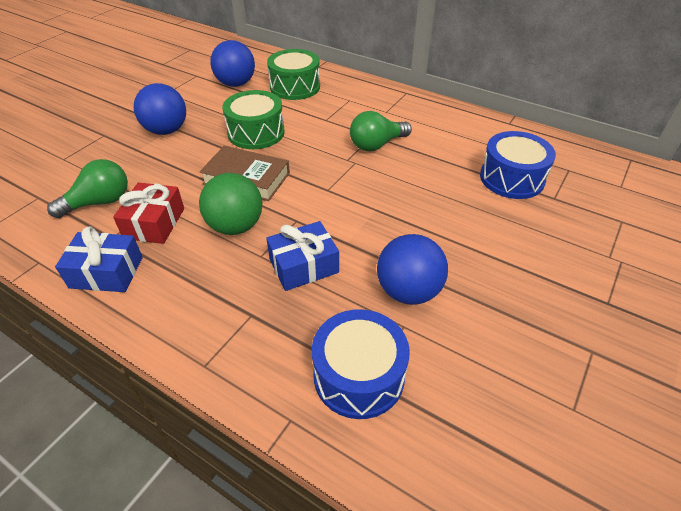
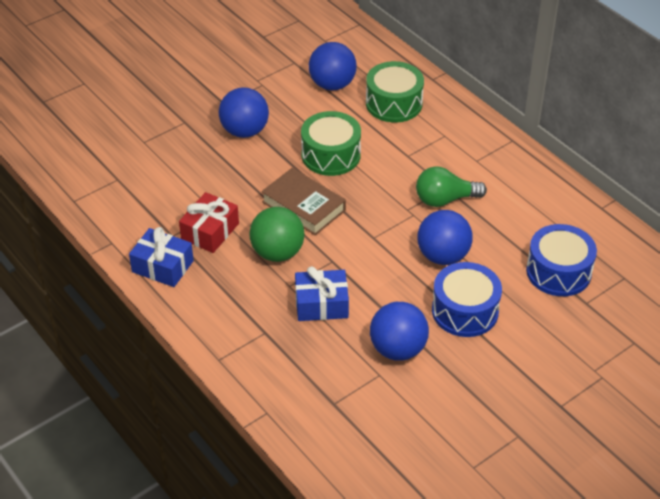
camera: 20 degrees right, 0 degrees up
green light bulb [47,159,128,218] -> none
blue drum [312,309,410,419] -> blue drum moved to [432,262,502,337]
none -> blue ball [417,210,473,265]

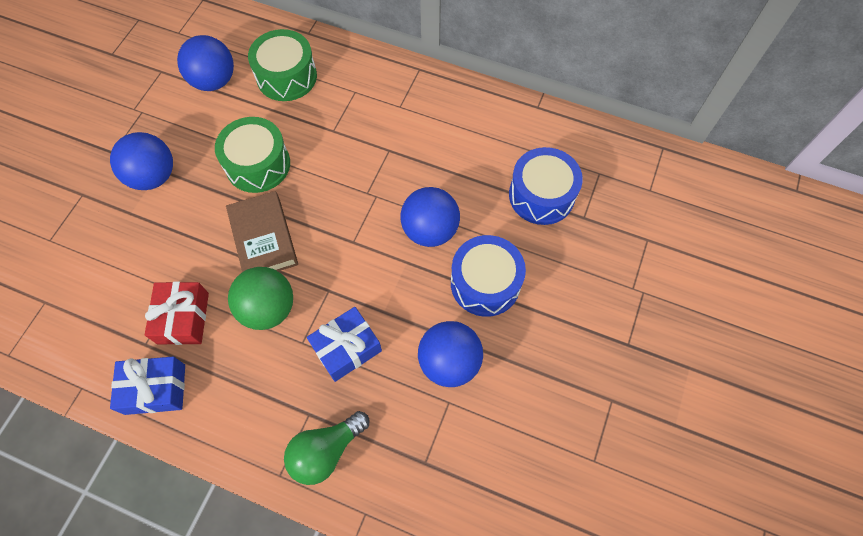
camera: 30 degrees left, 20 degrees up
brown book [261,168,346,235] -> brown book turned 60 degrees clockwise [226,191,298,272]
green light bulb [416,167,487,207] -> green light bulb moved to [284,411,369,485]

